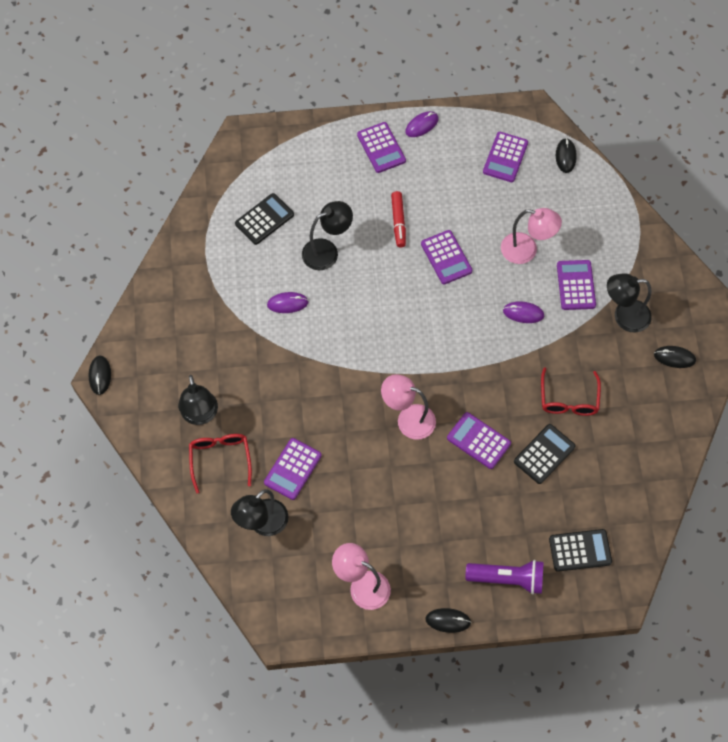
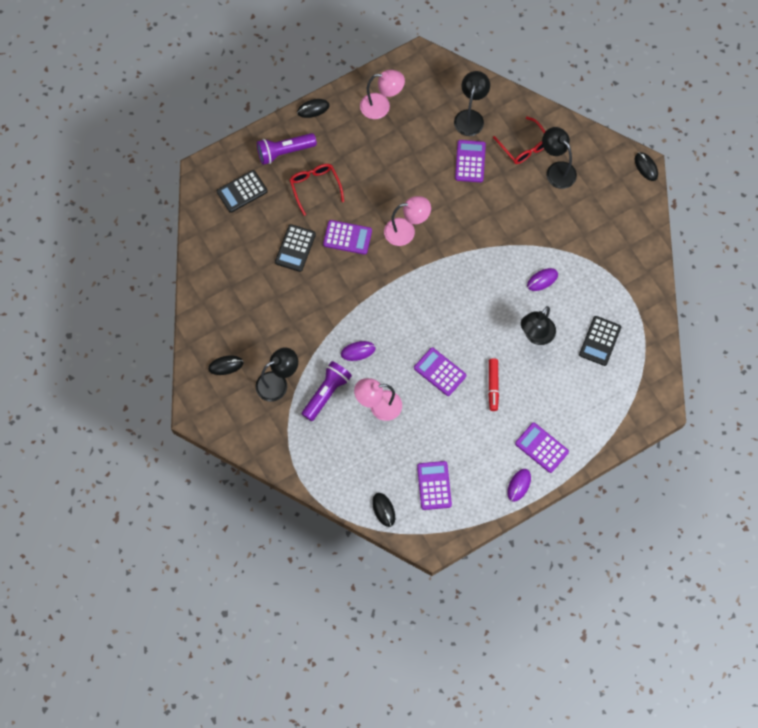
camera: 155 degrees right, 5 degrees up
red marker [391,191,406,247] -> red marker turned 150 degrees counterclockwise [488,358,499,411]
red glasses [541,368,601,416] -> red glasses moved to [290,164,344,216]
purple calculator [557,260,596,310] -> purple flashlight [302,361,352,421]

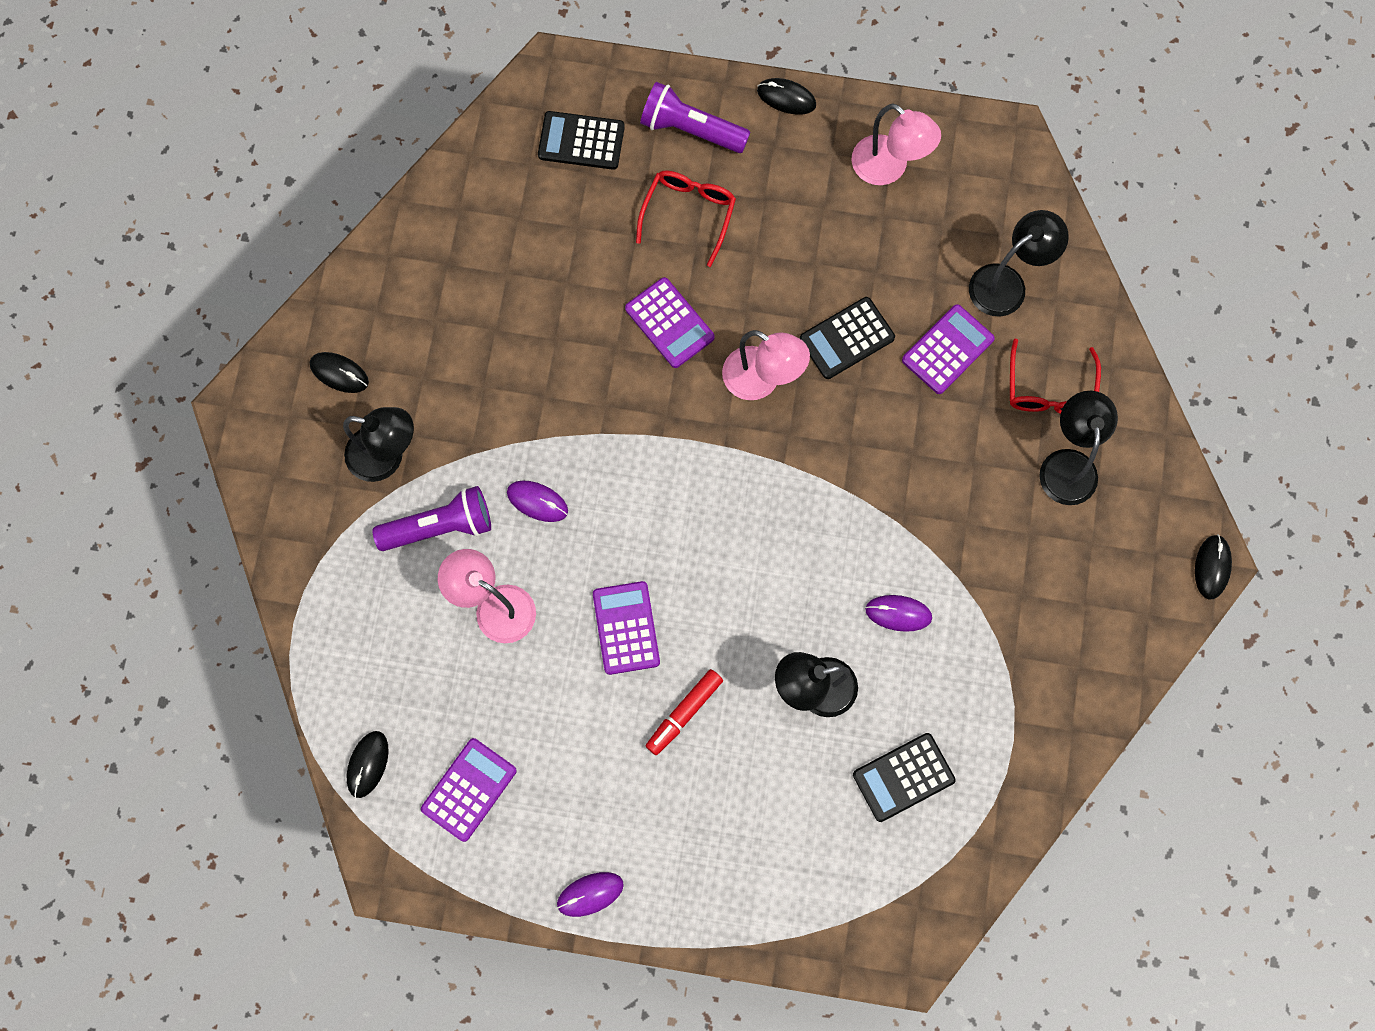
camera: 40 degrees right, 5 degrees up
black calculator [275,224,316,272] -> black calculator moved to [799,297,895,379]
purple calculator [515,423,569,473] -> none

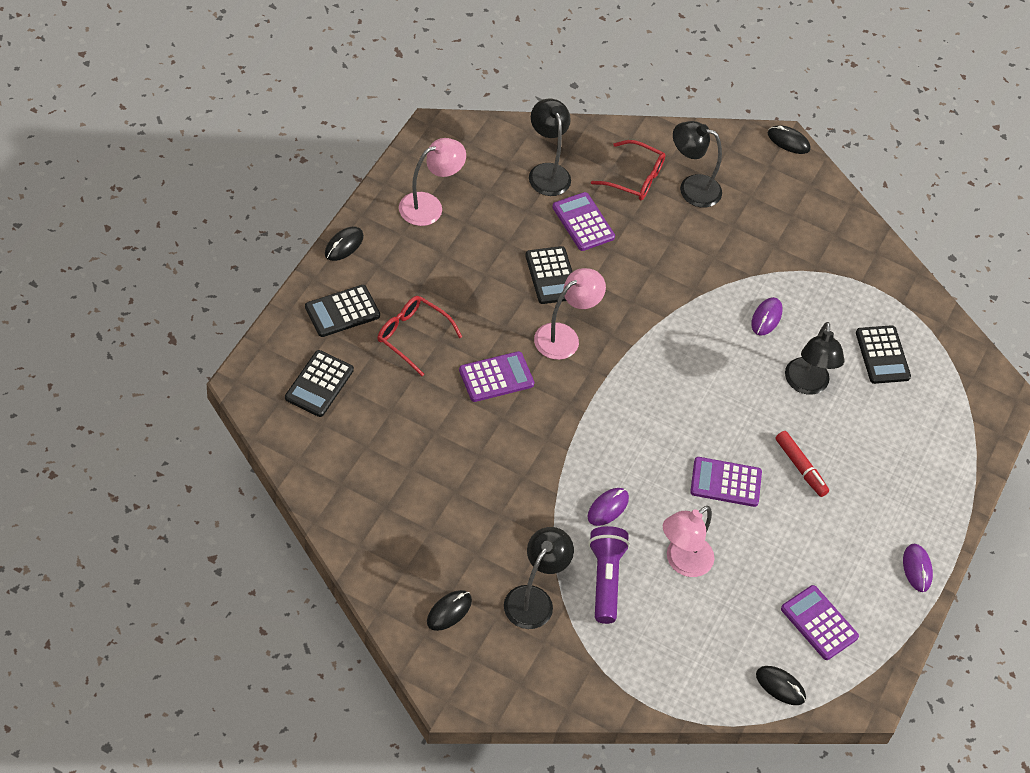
camera: 80 degrees left, 20 degrees down
purple flashlight [640,82,750,153] -> black calculator [305,285,380,337]

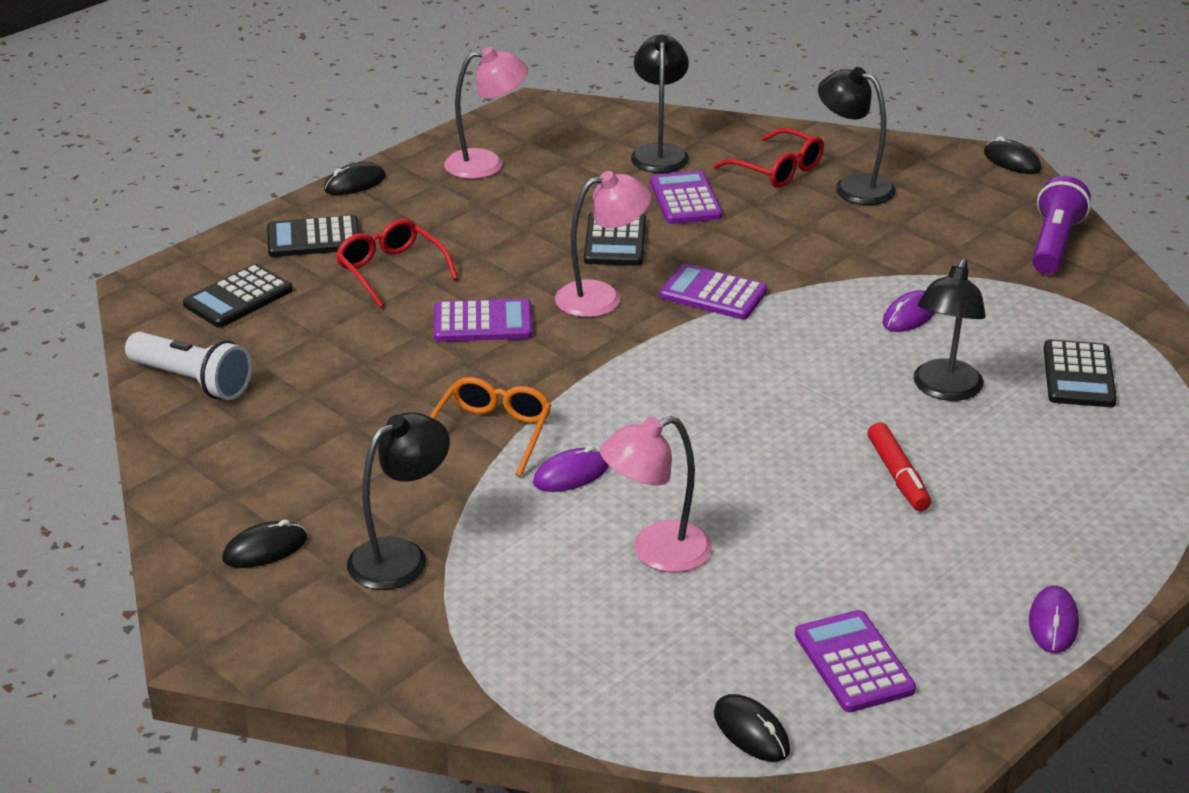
camera: 25 degrees right, 20 degrees down
purple flashlight [588,526,630,624] -> purple flashlight moved to [1032,176,1091,274]
purple calculator [690,457,762,507] -> purple calculator moved to [659,264,767,319]
none -> white flashlight [125,332,252,400]
none -> orange glasses [430,377,551,477]

